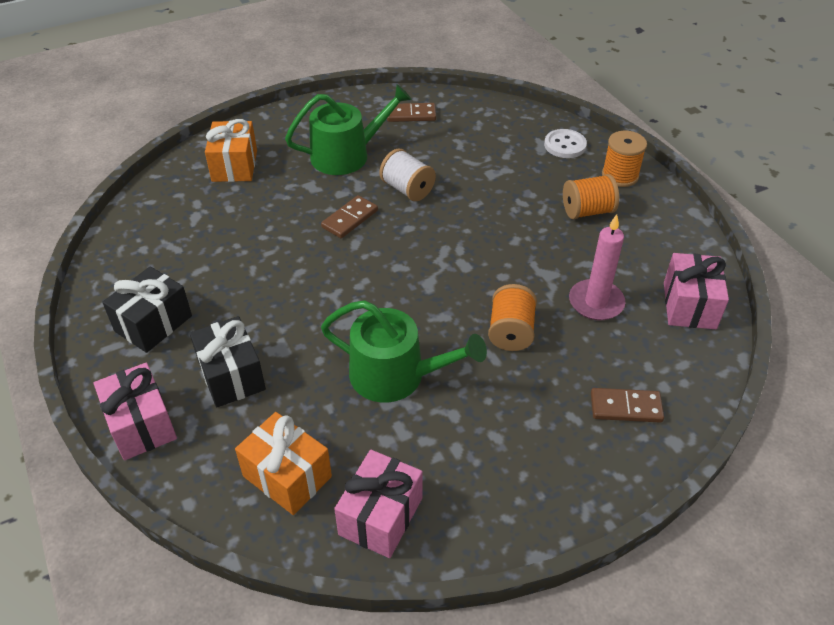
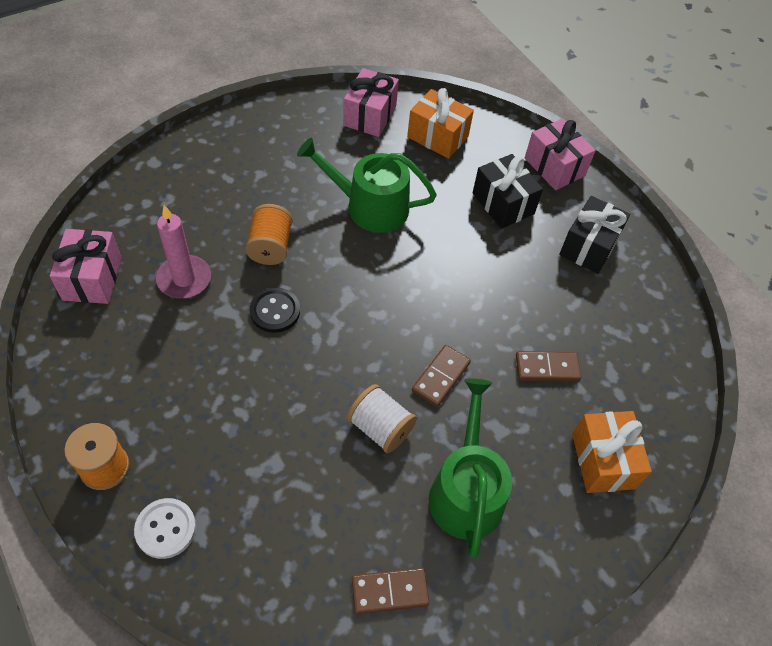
camera: 170 degrees right, 10 degrees up
green watering can [285,84,412,175] -> green watering can turned 120 degrees clockwise [429,379,512,558]
orange spool [563,174,619,219] -> none
brown domino [591,388,664,423] -> brown domino moved to [516,351,581,382]
none -> black button [250,288,300,333]

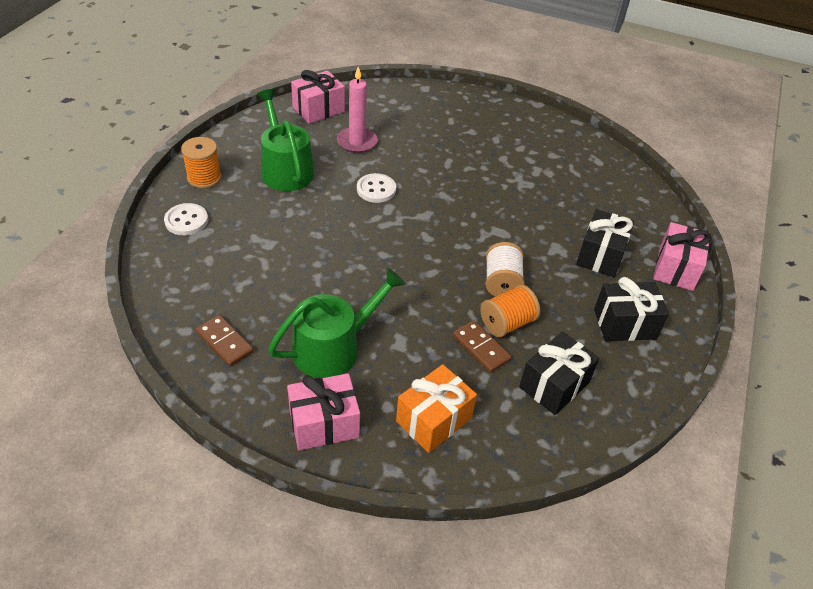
camera: 55 degrees right, 10 degrees down
orange spool [245,204,293,265] -> orange spool moved to [480,285,540,338]
black button [250,288,300,333] -> white button [357,173,396,203]
green watering can [297,138,437,233] -> green watering can moved to [257,89,314,191]
pink gift [343,68,399,137] -> pink gift moved to [287,373,360,450]
white spool [347,384,417,453] -> white spool moved to [486,242,525,297]
orange gift [407,88,474,159] -> none
brown domino [412,345,471,407] -> none
none -> black gift [519,331,599,415]

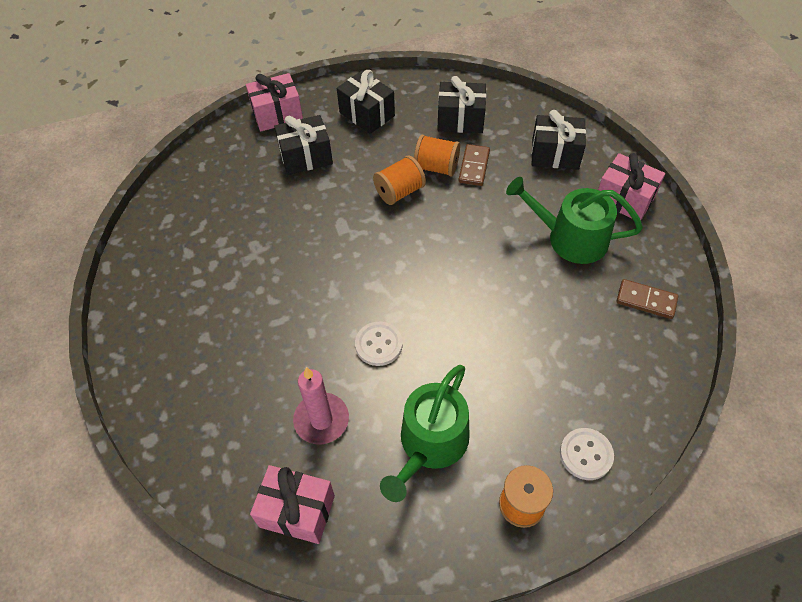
camera: 125 degrees left, 10 degrees up
brown domino [196,315,254,367] -> brown domino turned 75 degrees counterclockwise [617,279,678,319]
orange gift [396,364,477,453] -> black gift [531,110,586,170]
white spool [486,242,525,297] -> orange spool [373,155,426,205]

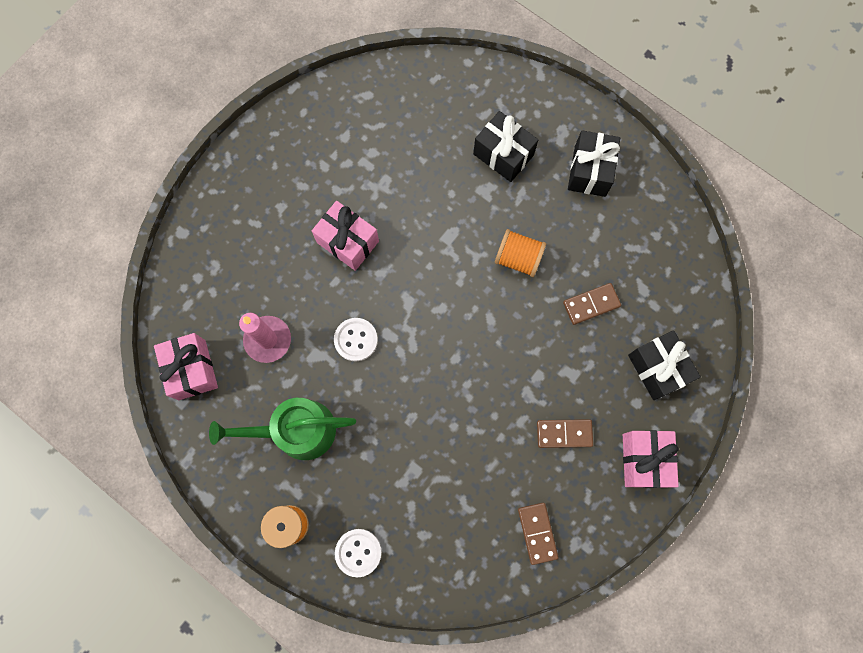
camera: 55 degrees right, 20 degrees up
pink gift [246,73,303,132] -> pink gift moved to [312,201,379,271]
orange spool [414,135,460,176] -> none
black gift [438,76,486,133] -> none
green watering can [506,177,643,264] -> brown domino [537,419,593,448]

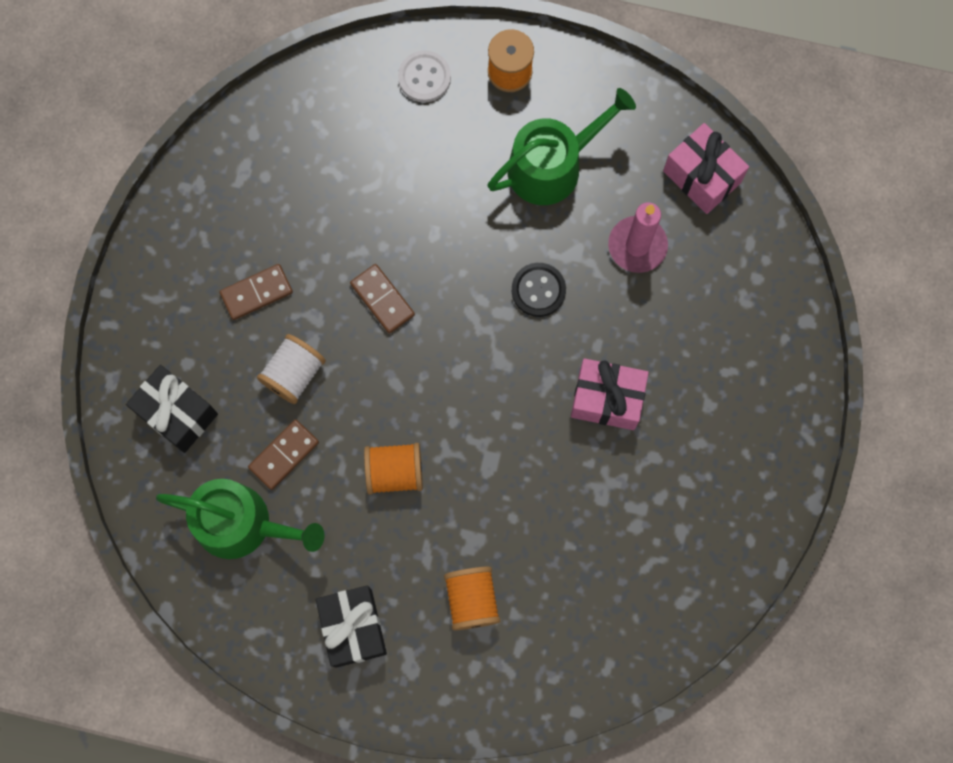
camera: 155 degrees right, 0 degrees up
white button [334,318,378,361] -> black button [512,263,566,317]
black gift [473,111,538,182] -> orange spool [444,567,501,630]
brown domino [518,503,558,565] -> brown domino moved to [350,264,415,334]
pink gift [623,430,679,488] -> none
none -> green watering can [156,479,324,559]
none -> white spool [257,334,326,404]

